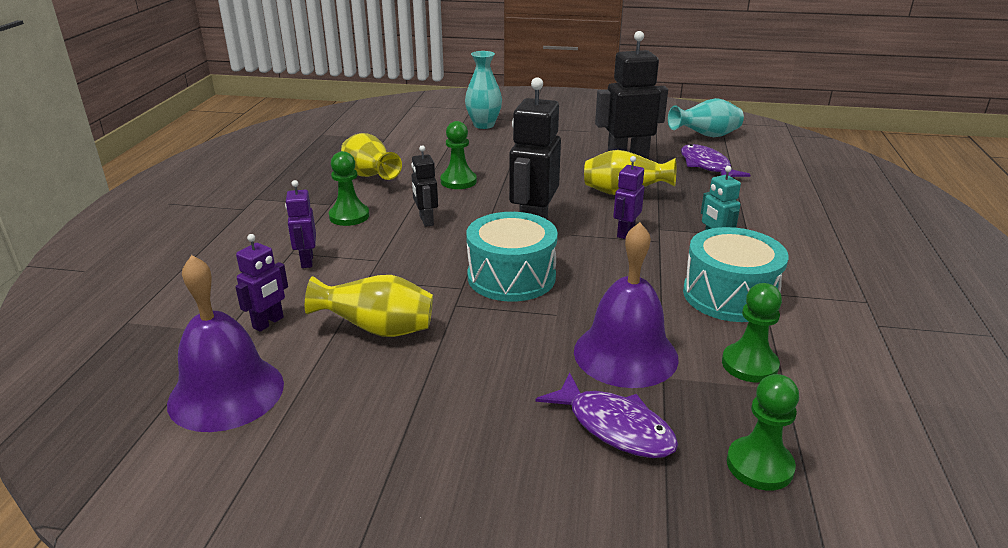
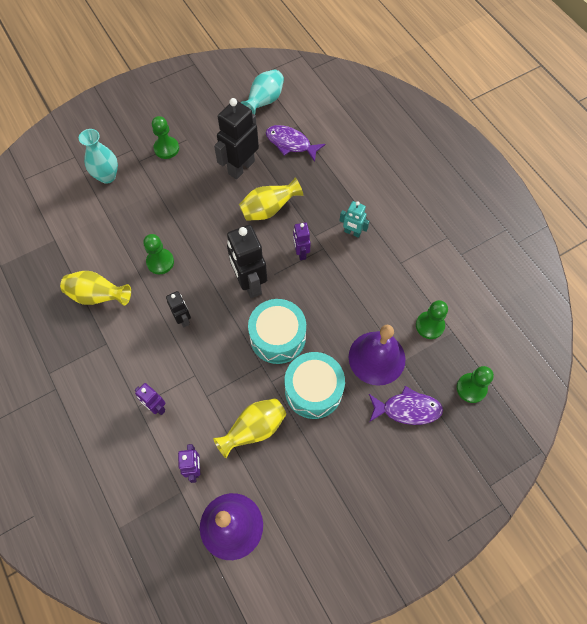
camera: 40 degrees left, 35 degrees up
green pawn [329,151,369,226] -> green pawn moved to [152,116,179,159]
black robot [411,145,438,227] -> black robot turned 150 degrees counterclockwise [166,291,191,328]
turquoise drum [683,227,788,322] -> turquoise drum moved to [285,352,345,419]

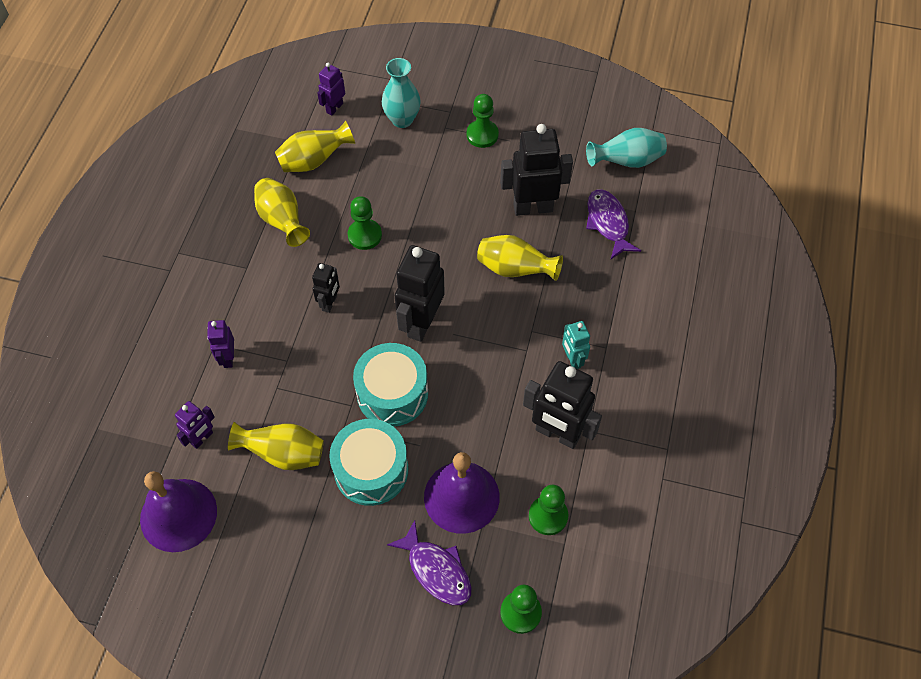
camera: 45 degrees right, 5 degrees down
purple robot [293,222,311,260] -> purple robot moved to [317,62,345,115]
none -> yellow vase [275,121,355,172]
none -> black robot [523,361,602,449]

